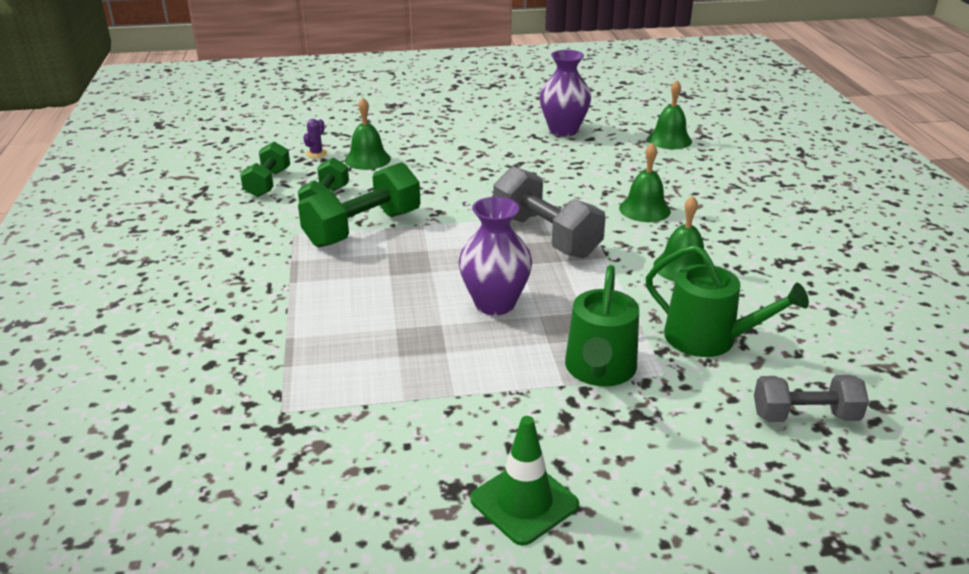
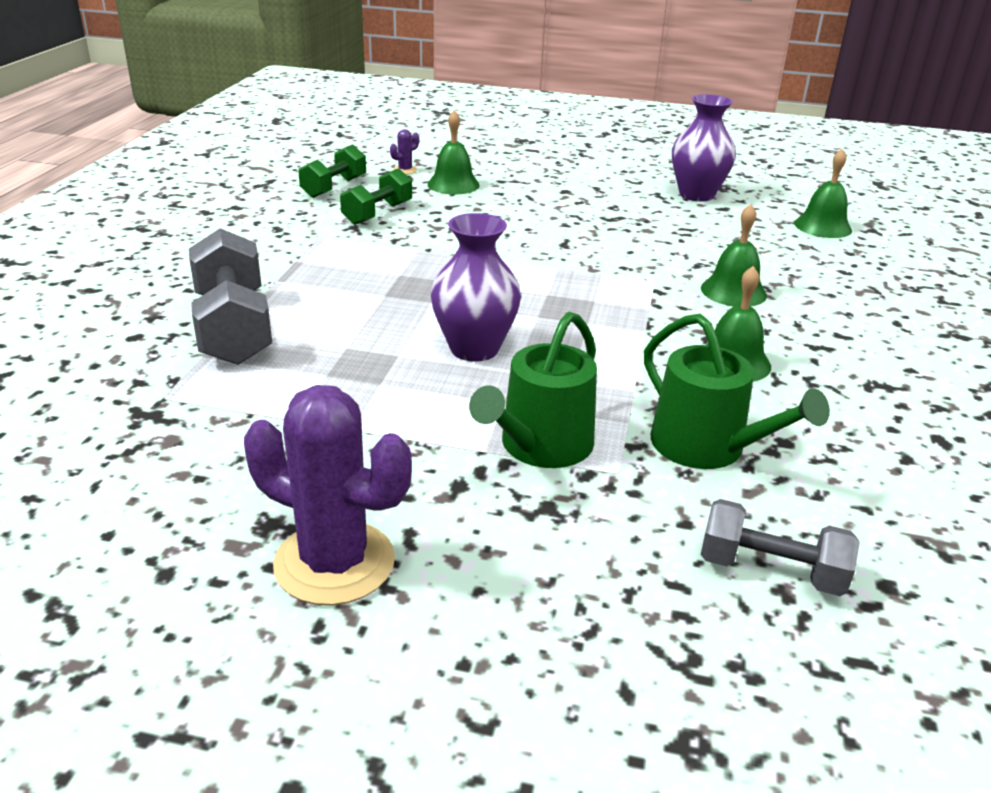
camera: 20 degrees right, 0 degrees up
green dumbbell [298,162,420,247] -> none
green traffic cone [470,416,579,546] -> purple cactus [244,385,412,605]
grey dumbbell [493,166,606,258] -> grey dumbbell moved to [189,228,272,365]

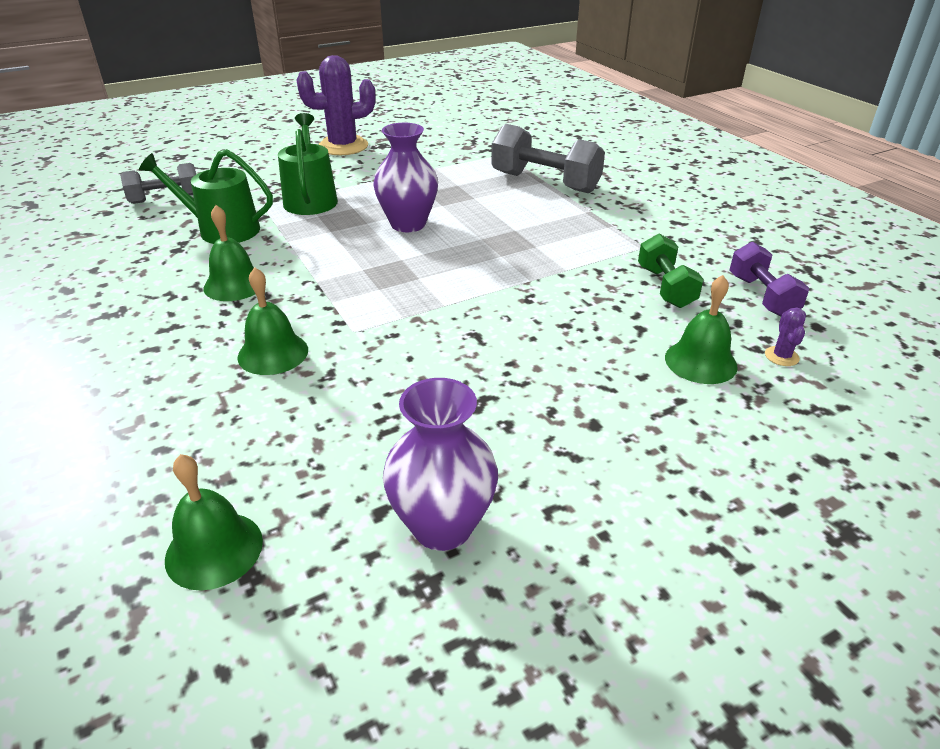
camera: 140 degrees right, 5 degrees up
green dumbbell [298,144,366,198] -> purple dumbbell [729,242,809,316]

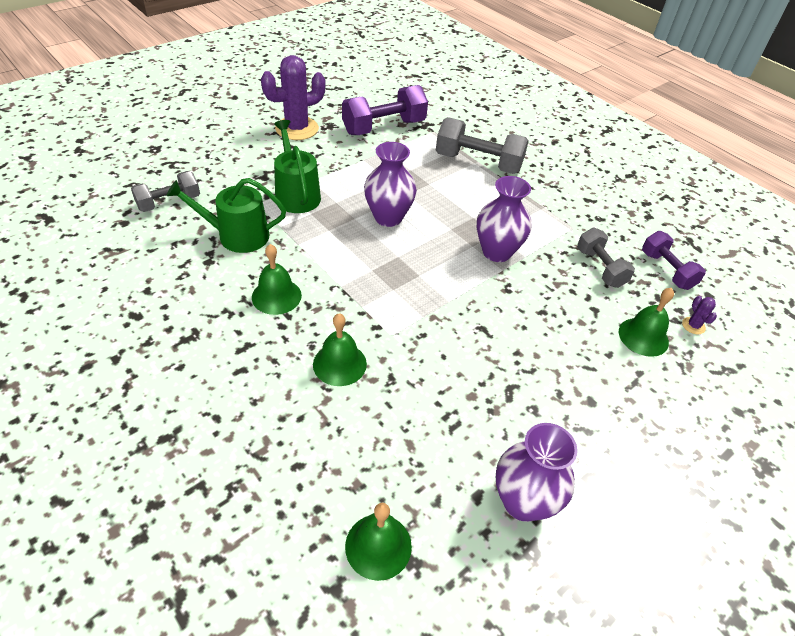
camera: 15 degrees left, 10 degrees up
green dumbbell [638,234,704,308] -> grey dumbbell [577,228,635,288]
none -> purple dumbbell [342,85,428,135]
none -> purple vase [477,176,531,262]

